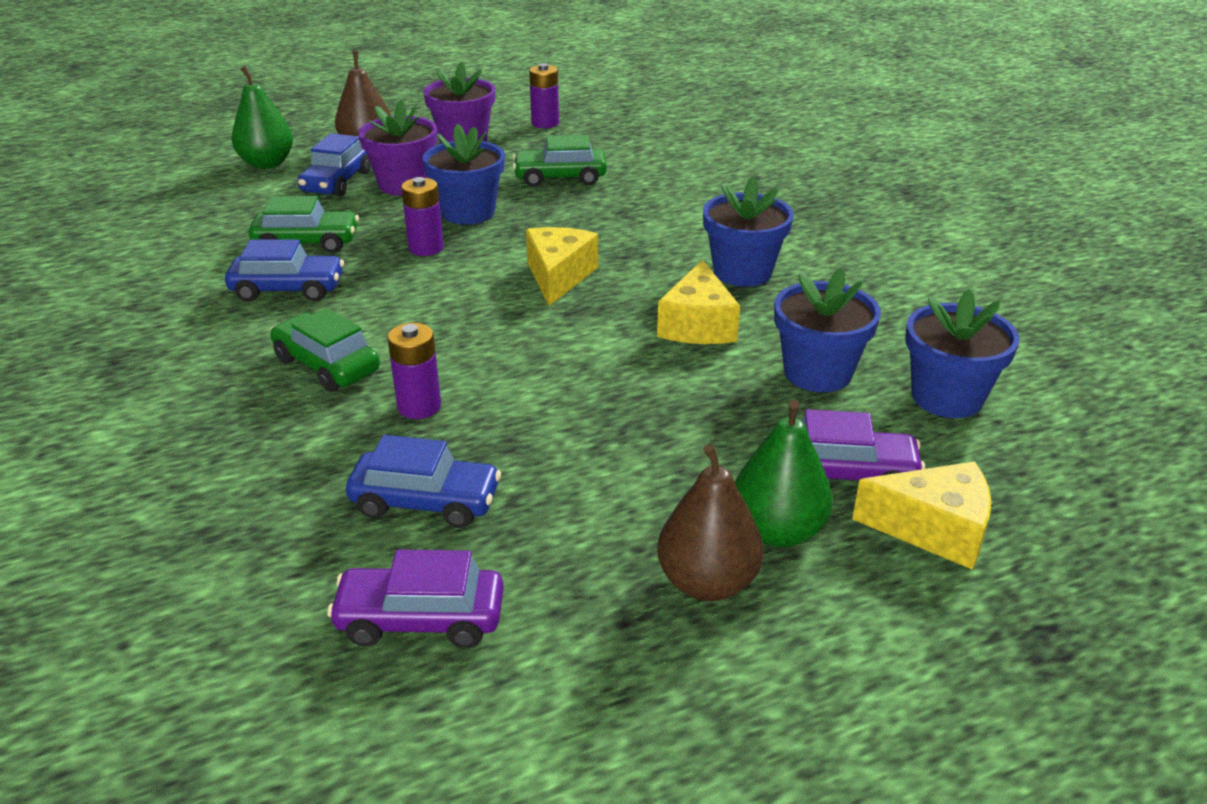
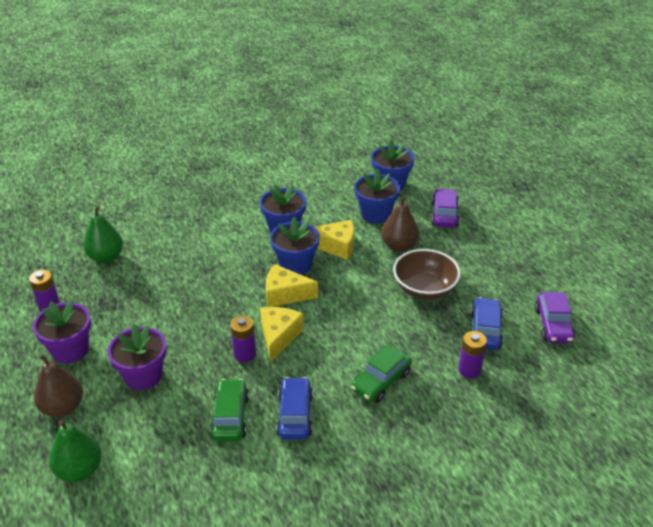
camera: 90 degrees left, 5 degrees up
blue car [298,133,371,197] -> none
purple battery [387,323,441,419] -> purple battery moved to [458,331,487,378]
blue flower pot [422,124,505,225] -> blue flower pot moved to [270,217,319,275]
green car [513,135,607,187] -> none
brown pear [657,444,764,601] -> brown pear moved to [381,196,419,252]
green pear [735,400,833,547] -> green pear moved to [83,206,123,263]
yellow cheese [852,461,991,570] -> yellow cheese moved to [260,307,304,362]
none -> brown bowl [393,249,461,300]

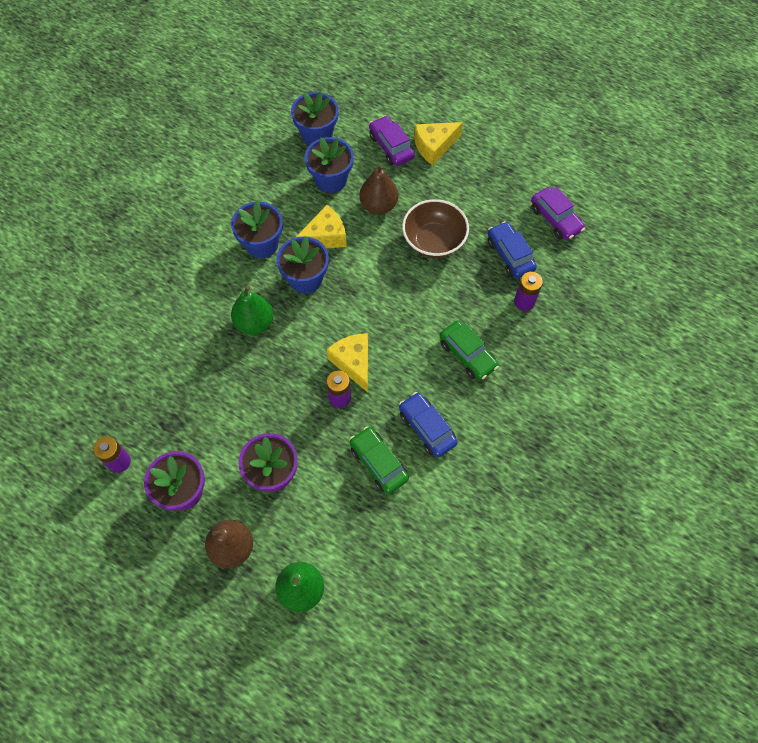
camera: 35 degrees left, 25 degrees up
green pear [83,206,123,263] -> green pear moved to [231,286,273,335]
yellow cheese [266,264,318,307] -> yellow cheese moved to [414,122,463,165]
green car [351,345,412,403] -> green car turned 45 degrees counterclockwise [439,321,499,380]

